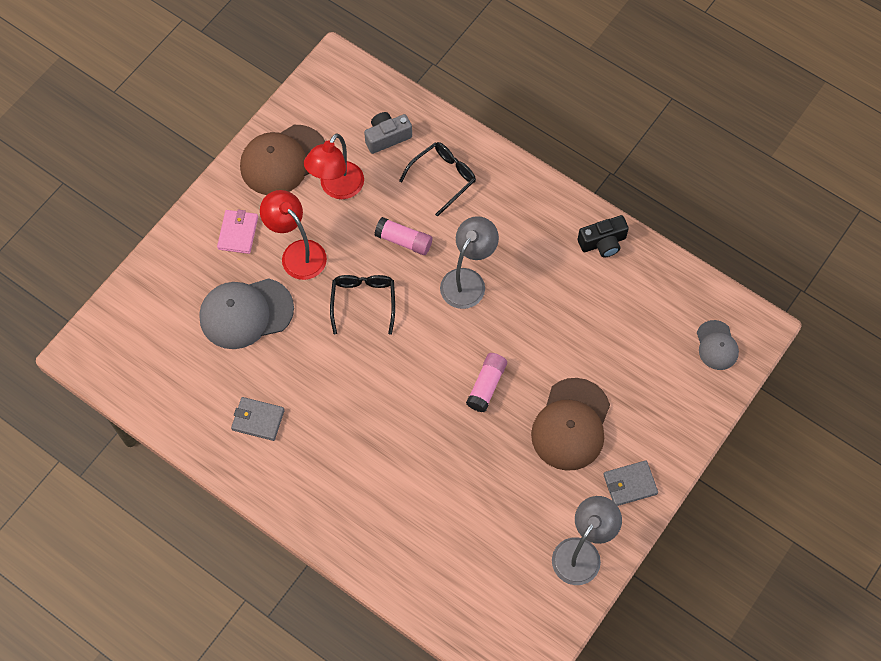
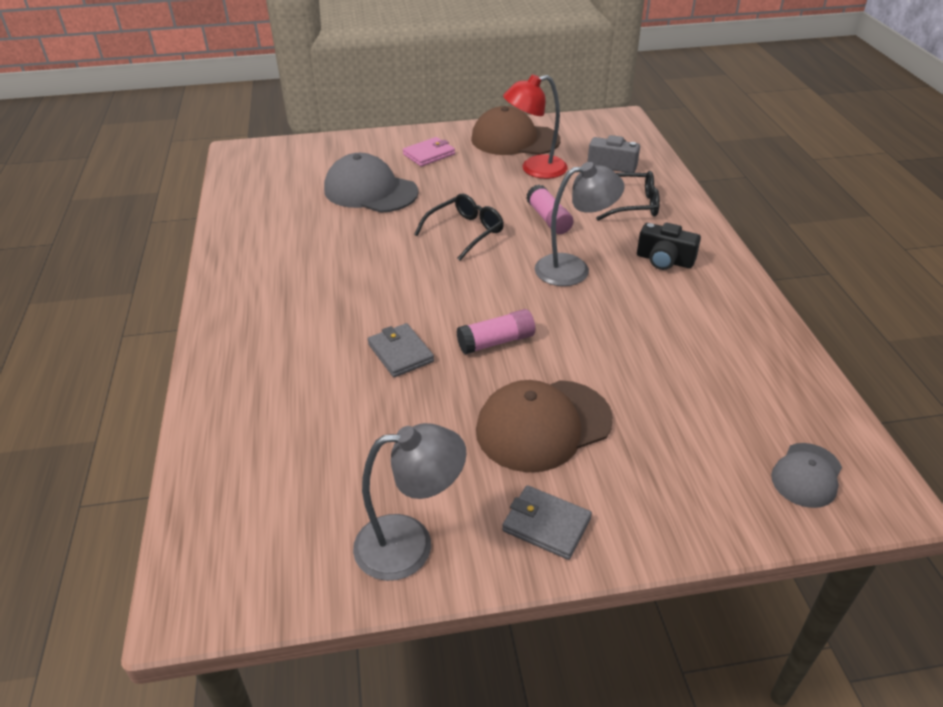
camera: 45 degrees right, 25 degrees down
grey wallet [231,397,285,441] -> grey wallet moved to [368,323,434,377]
red lamp [260,190,327,280] -> none
black camera [578,215,629,257] -> black camera moved to [637,223,701,270]

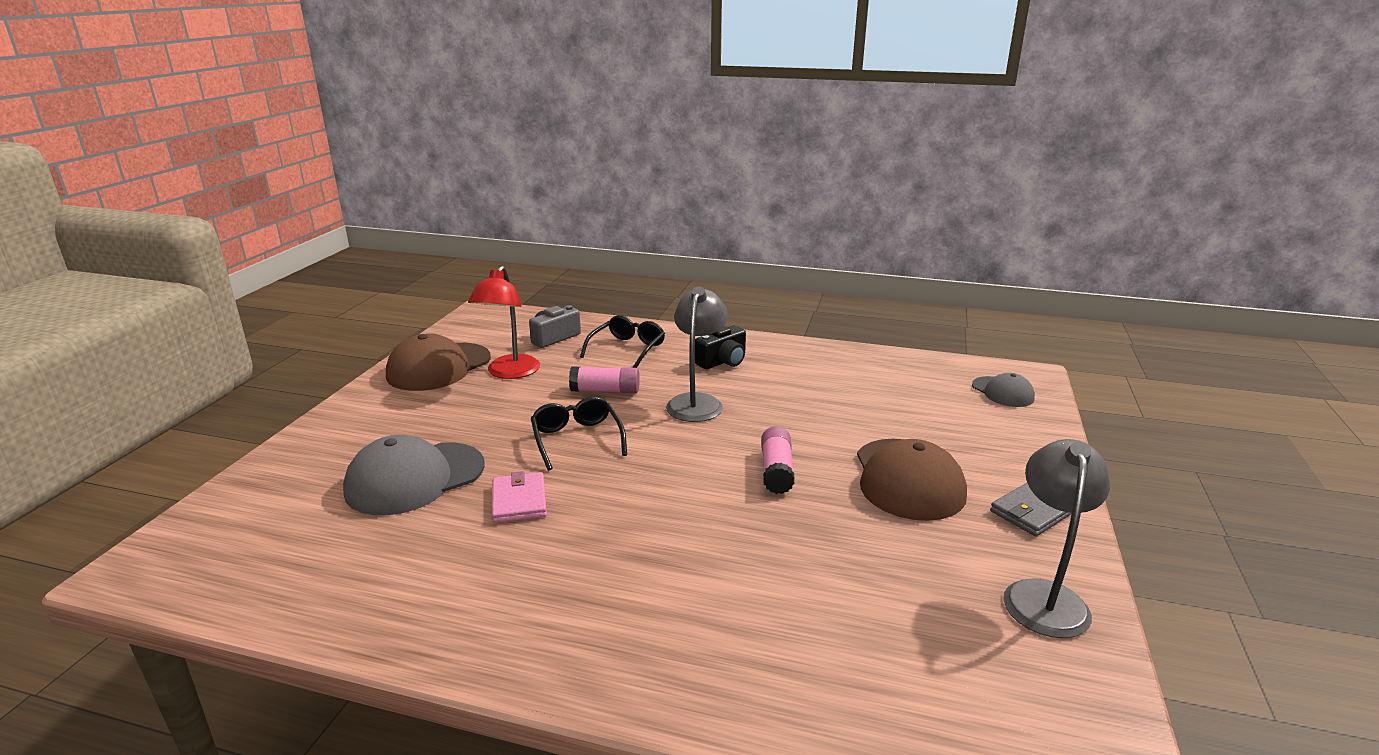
camera: 65 degrees left, 15 degrees down
grey wallet [368,323,434,377] -> none
pink wallet [403,137,455,167] -> pink wallet moved to [492,471,547,523]

